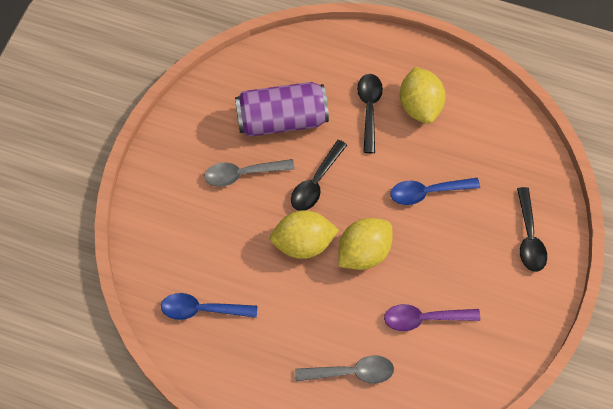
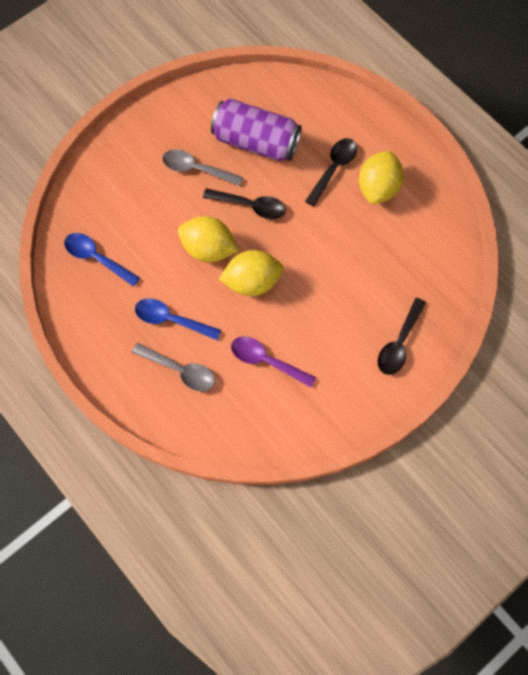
camera: 30 degrees right, 5 degrees up
black spoon [291,140,347,211] -> black spoon turned 135 degrees counterclockwise [203,188,286,219]
blue spoon [391,178,480,205] -> blue spoon moved to [135,298,221,340]

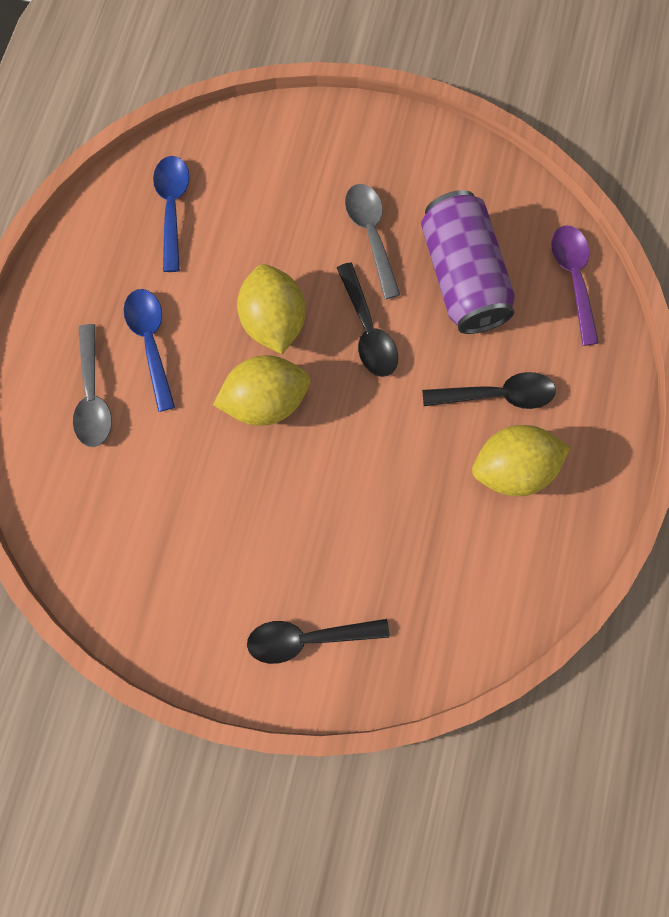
camera: 55 degrees right, 5 degrees up
yellow lemon [219,250,284,296] -> yellow lemon turned 60 degrees counterclockwise [213,355,310,426]
purple spoon [231,336,316,388] -> purple spoon moved to [551,225,599,346]

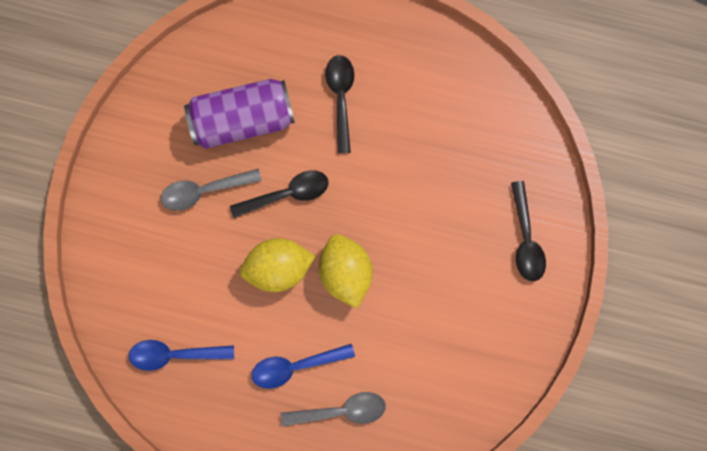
camera: 90 degrees left, 5 degrees up
yellow lemon [472,425,570,496] -> none
purple spoon [551,225,599,346] -> none

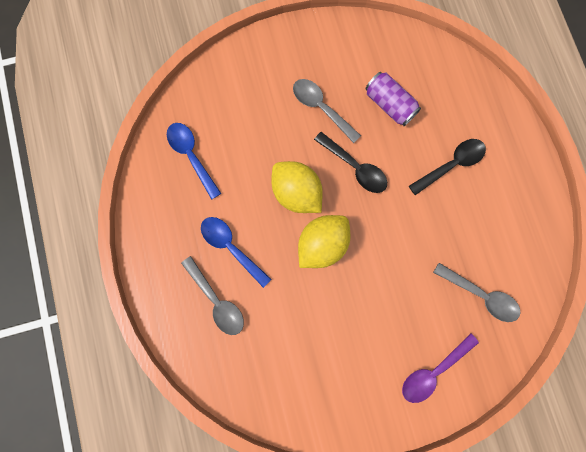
camera: 60 degrees right, 0 degrees up
purple can [184,79,295,149] -> purple can [365,72,421,126], size x0.63
black spoon [511,181,546,282] -> purple spoon [402,333,479,403]
none -> grey spoon [433,263,520,322]

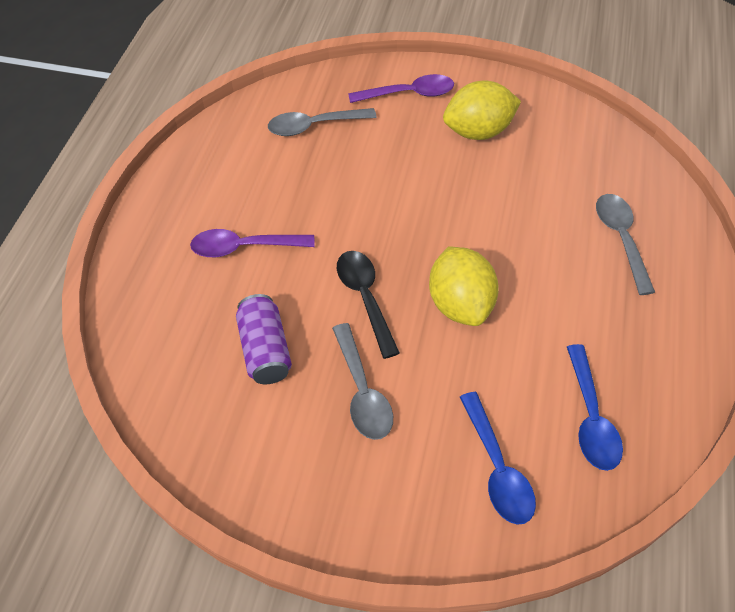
camera: 150 degrees left, 25 degrees down
blue spoon [201,217,272,288] -> blue spoon moved to [460,392,536,524]
yellow lemon [298,215,350,268] -> yellow lemon moved to [443,81,521,140]
black spoon [409,139,486,195] -> purple spoon [190,229,315,257]
grey spoon [433,263,520,322] -> grey spoon turned 75 degrees counterclockwise [268,108,377,136]

